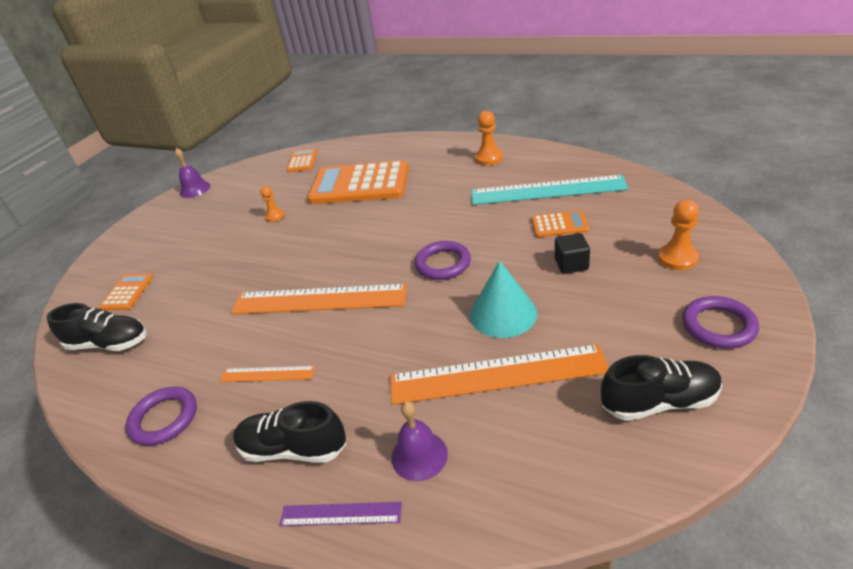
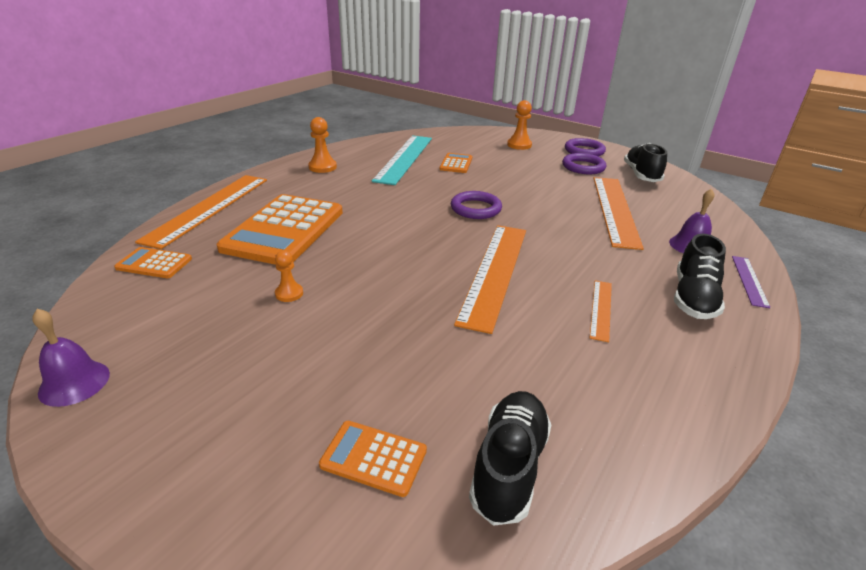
camera: 85 degrees left, 5 degrees down
purple ring [126,386,197,446] -> purple ring moved to [562,153,606,175]
turquoise cone [470,261,537,338] -> none
black cube [555,233,590,274] -> none
none -> orange ruler [135,175,267,249]

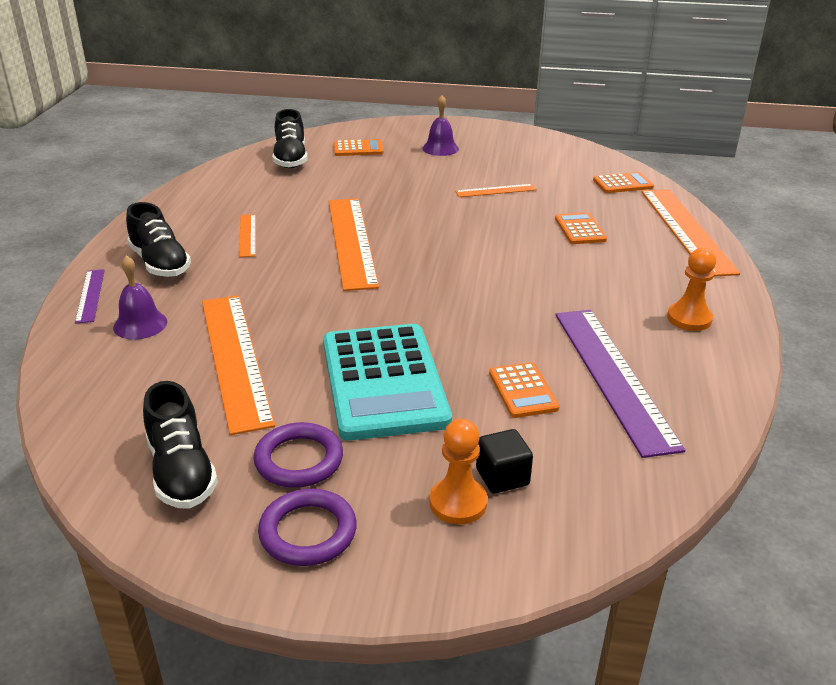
camera: 155 degrees right, 0 degrees up
purple bell [32,309,110,407] -> purple bell moved to [422,95,459,156]
orange calculator [217,194,343,265] -> orange calculator [555,212,607,244], size x0.46
orange pawn [275,250,303,302] -> orange ruler [455,184,537,197]
turquoise ruler [372,135,432,185] -> purple ruler [555,310,686,458]
purple ring [451,191,502,219] -> none
black shoe [674,234,726,319] -> black shoe turned 150 degrees clockwise [126,202,191,277]
none -> turquoise calculator [323,324,452,441]
none -> black cube [476,429,533,493]

